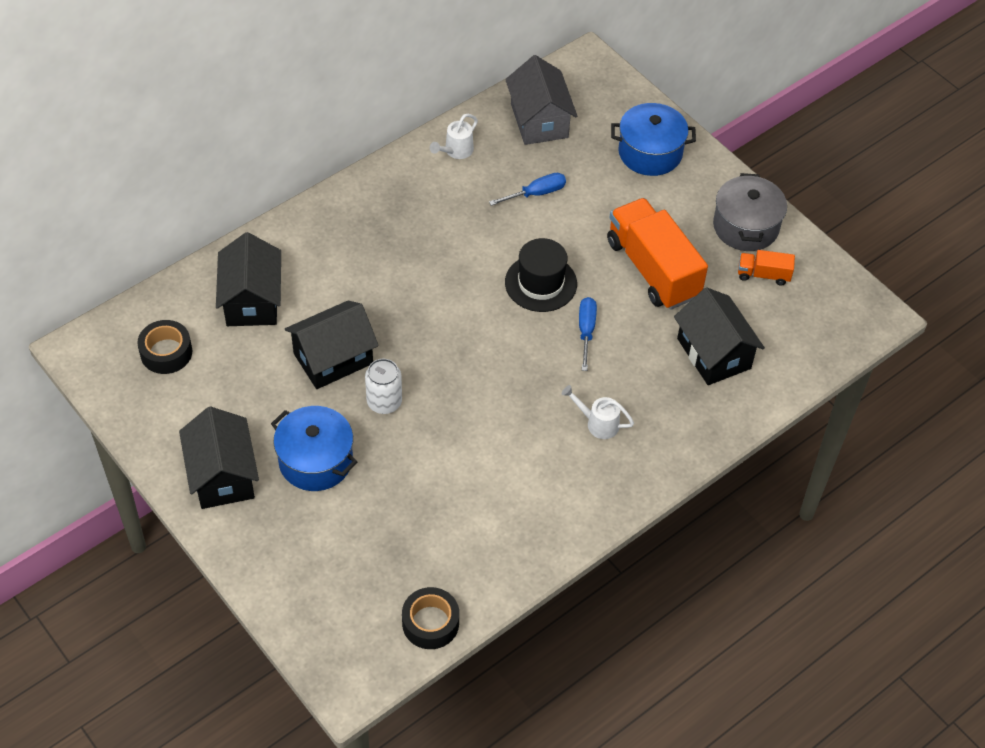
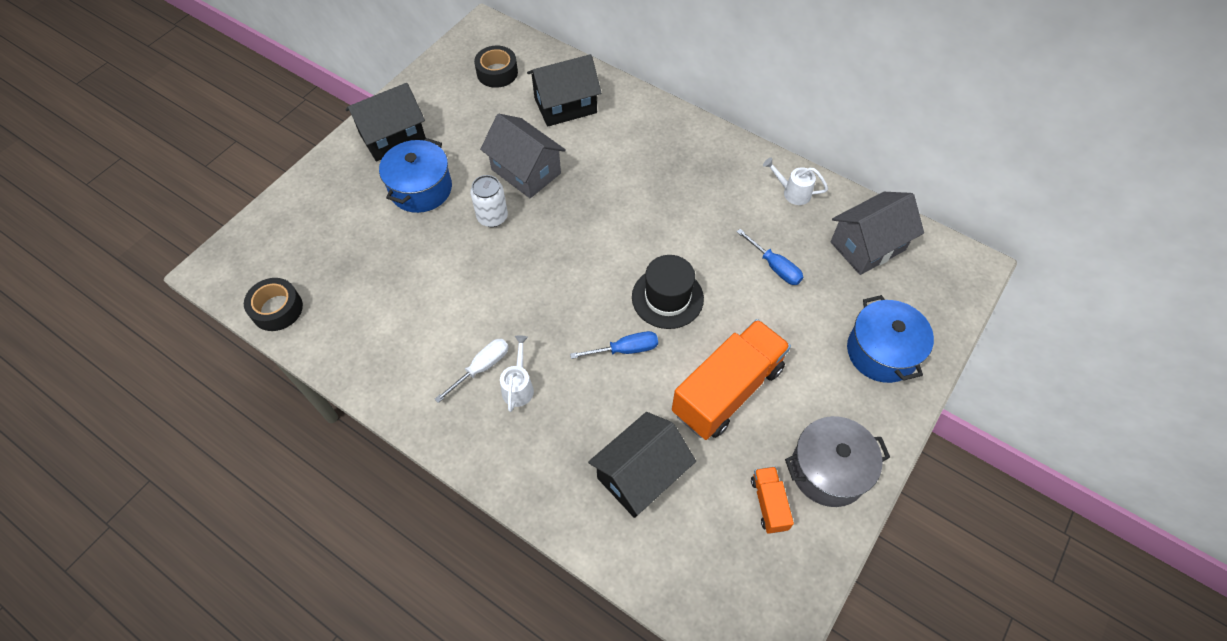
camera: 75 degrees right, 5 degrees up
black house [285,300,379,389] -> grey house [480,114,566,198]
none -> white screwdriver [435,339,509,403]

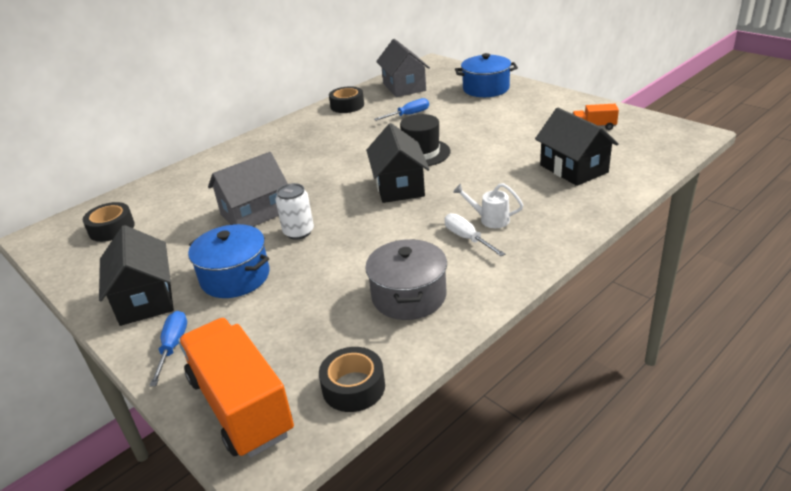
camera: 75 degrees left, 25 degrees down
black house [527,54,601,127] -> black house moved to [366,123,430,203]
blue screwdriver [570,331,658,359] -> blue screwdriver moved to [149,311,187,387]
orange truck [672,319,791,440] -> orange truck moved to [178,318,294,458]
white watering can [763,158,828,205] -> black tape [329,86,364,113]
grey pot [785,416,890,507] -> grey pot moved to [365,239,447,320]

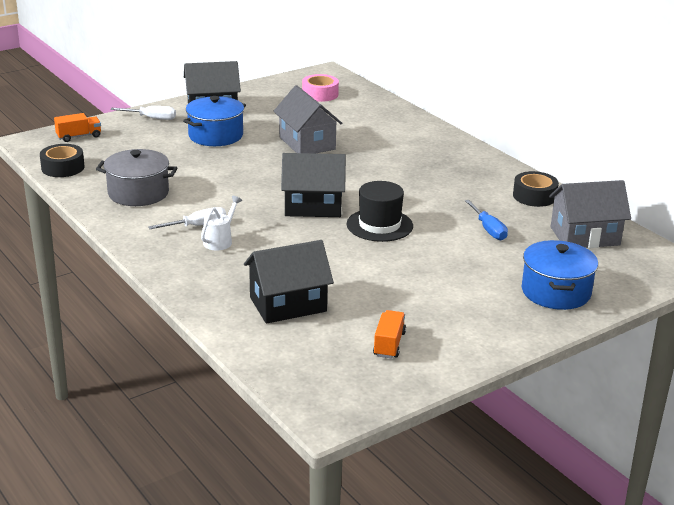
camera: 95 degrees right, 5 degrees down
black tape [83,202,135,242] -> pink tape [302,74,339,102]
blue screwdriver [149,311,187,387] -> white screwdriver [110,106,176,120]
orange truck [178,318,294,458] -> orange truck [54,113,101,142], size x0.46
white can [275,183,314,240] -> none

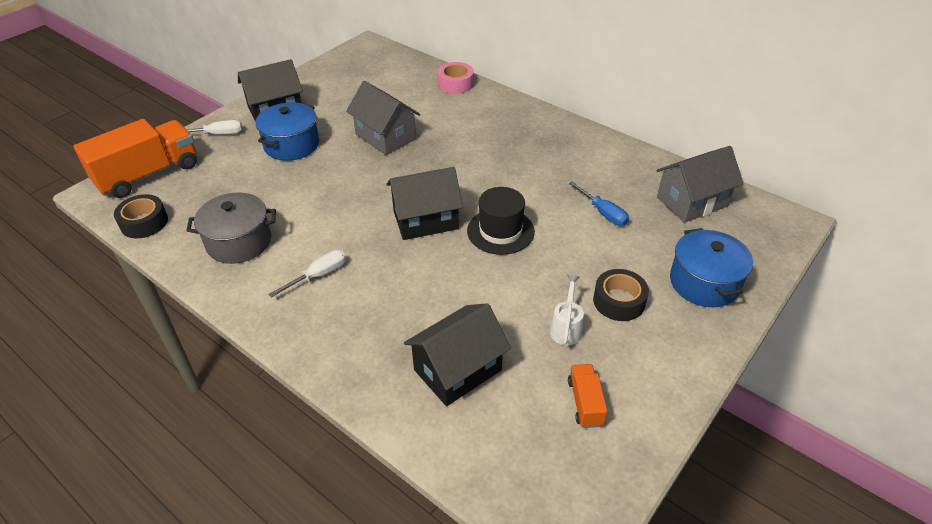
camera: 15 degrees left, 15 degrees up
orange truck [54,113,101,142] -> orange truck [74,119,197,198], size x2.17
white watering can [201,196,242,250] -> white watering can moved to [550,275,584,345]
pink tape [302,74,339,102] -> pink tape moved to [437,62,474,94]
black tape [513,171,559,207] -> black tape moved to [593,269,649,321]

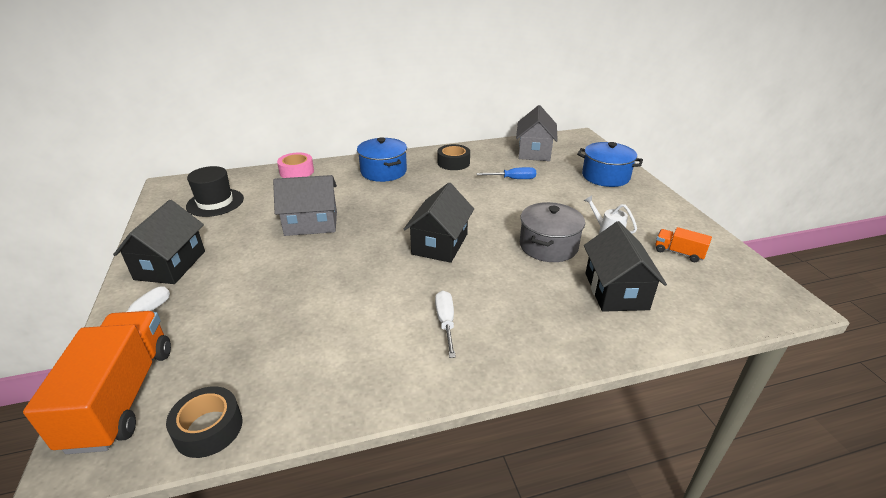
camera: 55 degrees left, 10 degrees down
grey pot [186,192,276,264] -> grey pot moved to [520,202,585,262]
blue pot [256,102,319,161] -> blue pot moved to [357,137,407,182]
black hat [467,187,535,255] -> black hat moved to [186,166,244,217]
black tape [593,269,649,321] -> black tape moved to [437,144,470,170]

